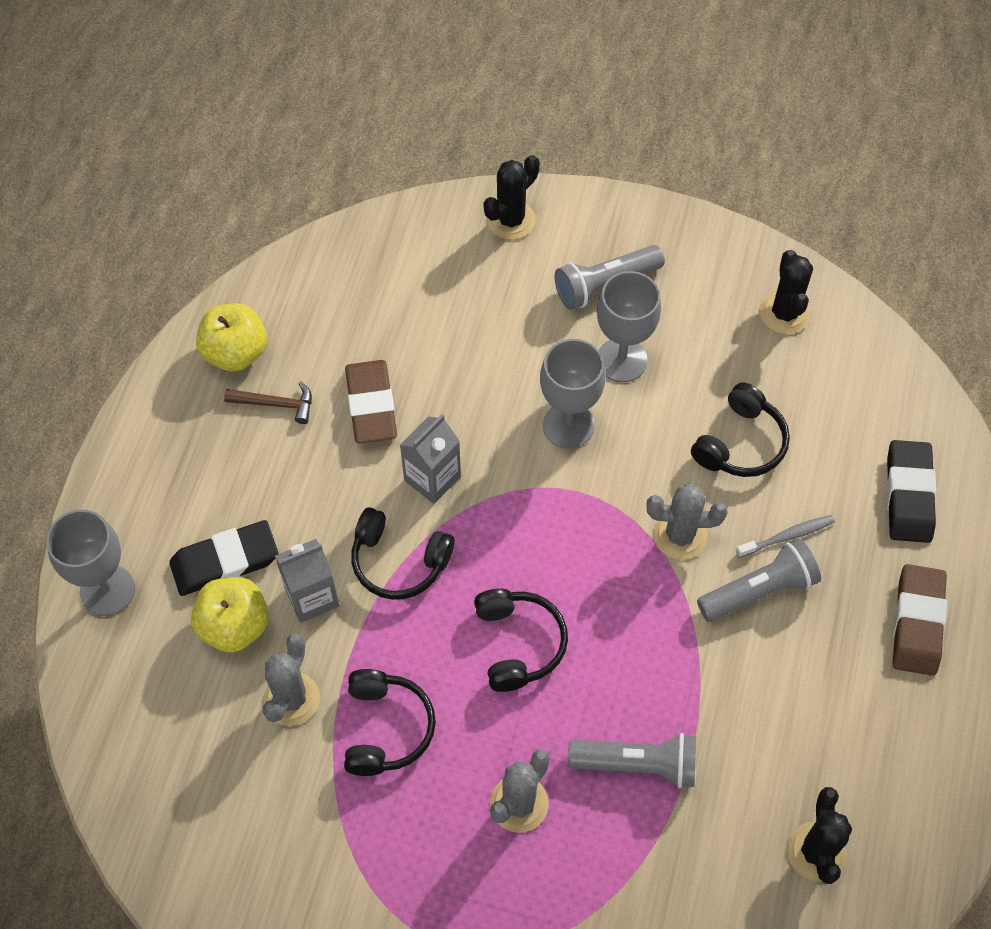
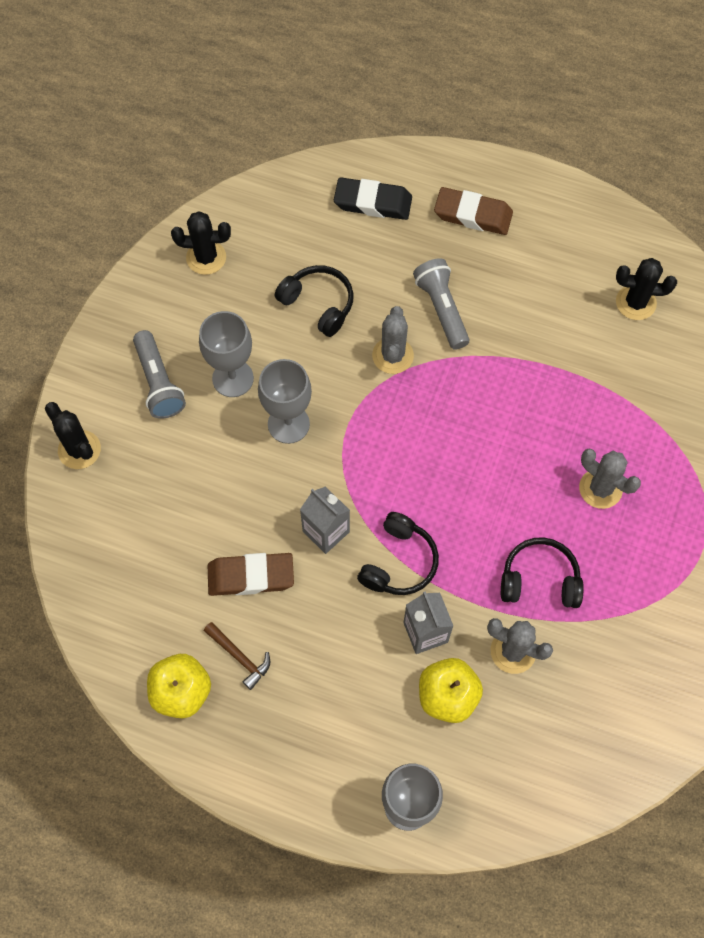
camera: 85 degrees left, 5 degrees up
black eraser [169,520,278,596] -> none
brown hammer [224,381,312,424] -> brown hammer turned 120 degrees clockwise [204,622,270,690]
black headphones [474,589,568,692] -> none
grey flashlight [568,733,696,788] -> none
grey toothbrush [736,515,835,558] -> none

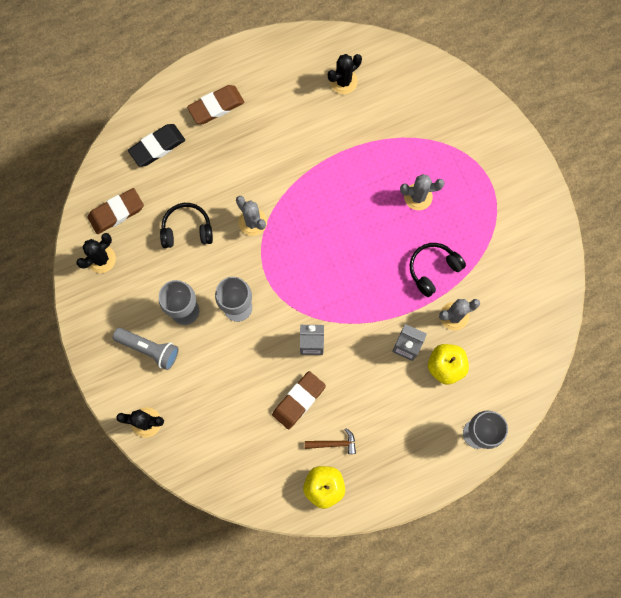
camera: 45 degrees left, 10 degrees up
black headphones [357,512,439,595] -> none
grey flashlight [413,258,469,350] -> none
none -> brown eraser [88,188,144,234]

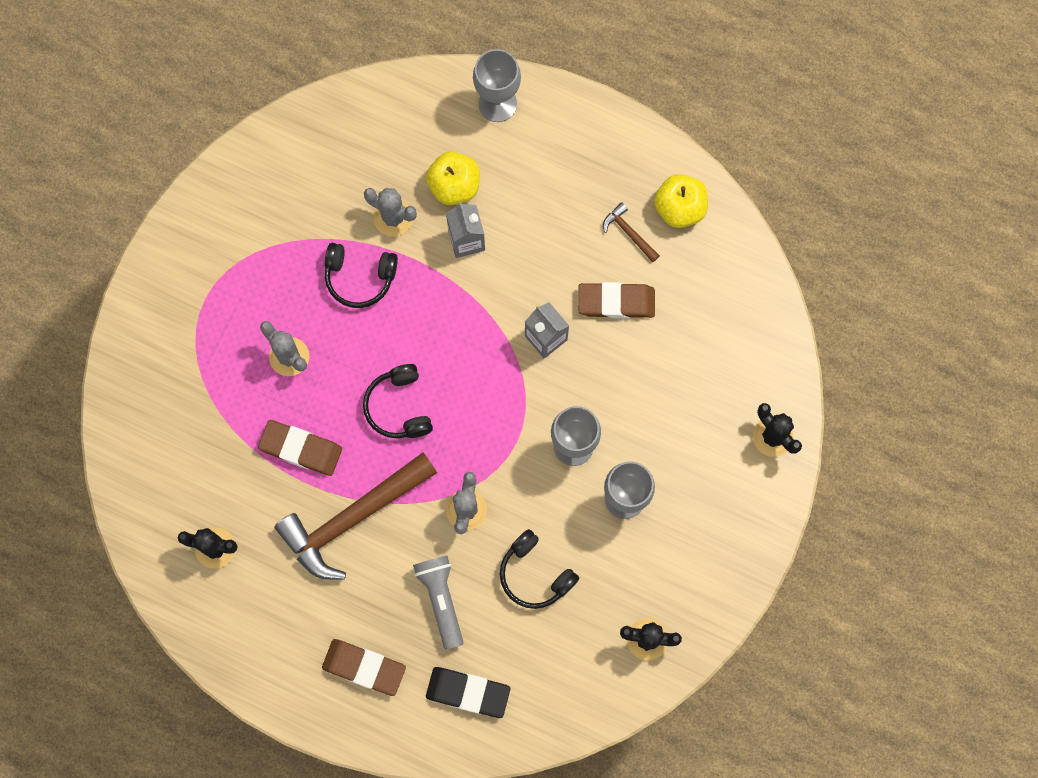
camera: 130 degrees left, 0 degrees up
brown eraser [88,188,144,234] -> brown eraser moved to [258,420,342,476]
grey flashlight [113,328,179,370] -> grey flashlight moved to [413,556,463,650]
none -> brown hammer [275,452,437,580]
none -> black headphones [363,364,433,438]

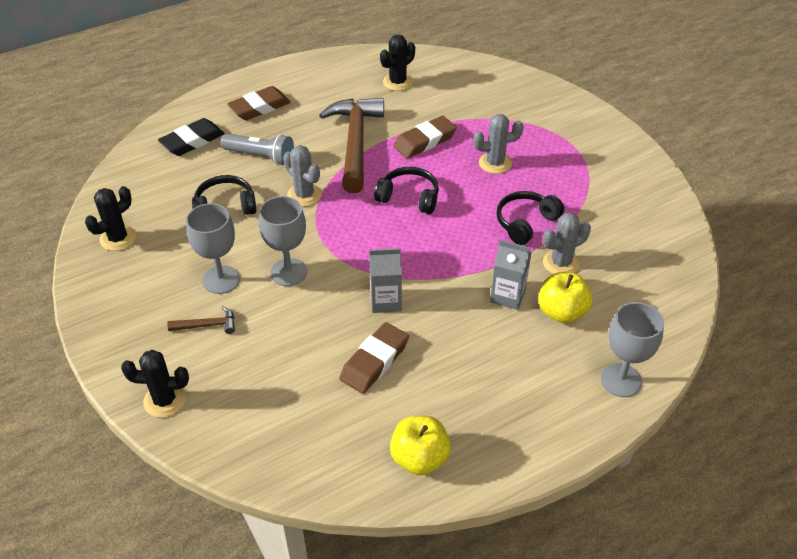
camera: 125 degrees right, 30 degrees down
brown hammer [603,202,660,262] -> brown hammer moved to [167,306,235,334]

